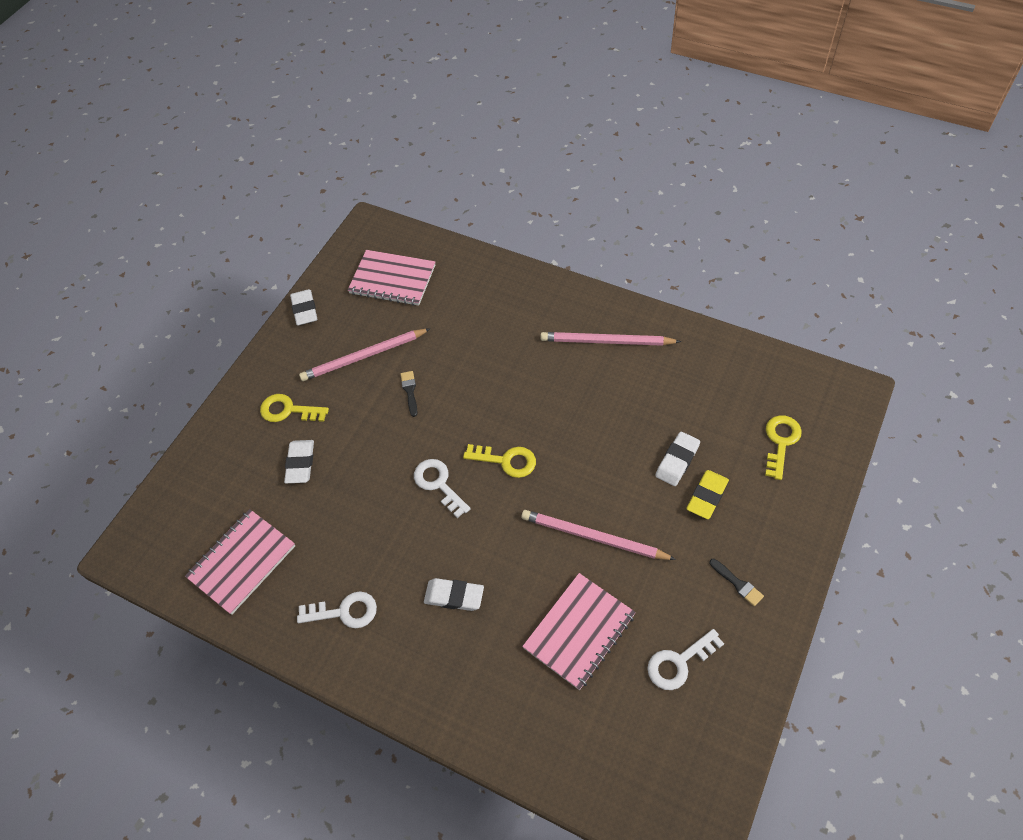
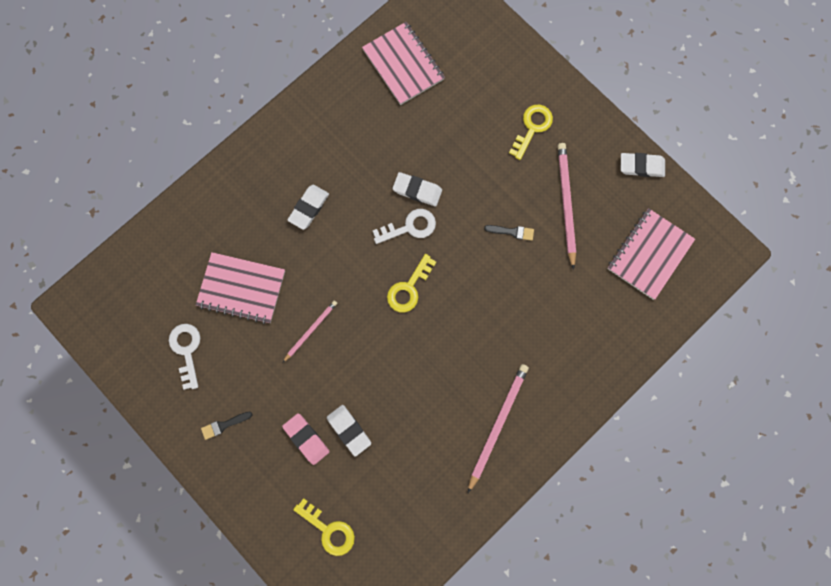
camera: 105 degrees right, 20 degrees up
white eraser [284,440,314,483] -> white eraser moved to [393,172,442,206]
white key [297,592,377,628] -> none
pink pencil [521,510,676,560] -> pink pencil [283,301,337,362], size x0.59
pink notebook [522,573,636,690] -> pink notebook turned 45 degrees counterclockwise [196,252,285,324]
yellow eraser [687,470,729,519] -> pink eraser [282,413,330,465]

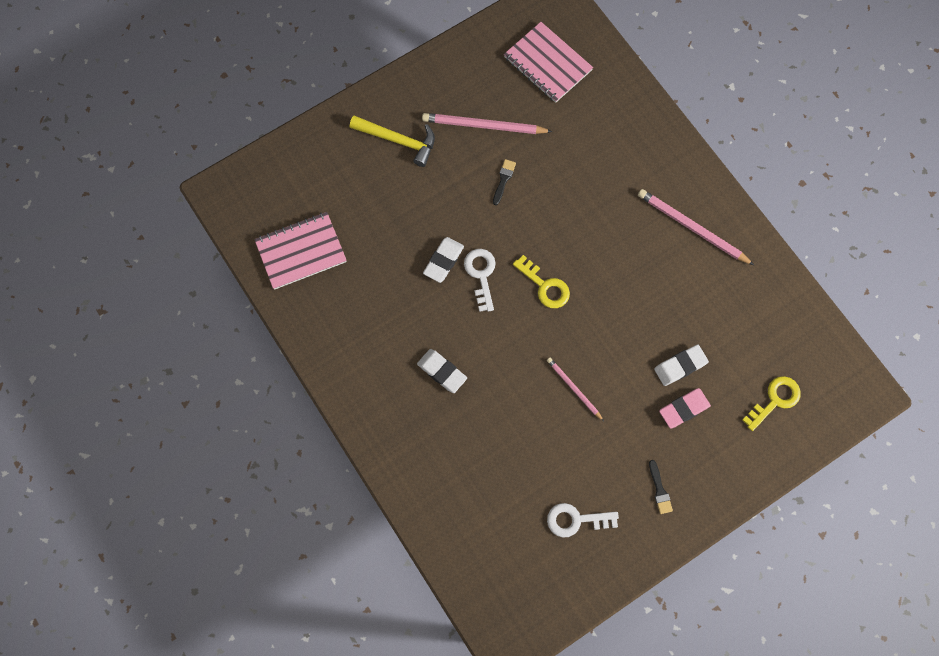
camera: 80 degrees left, 5 degrees down
pink notebook [196,252,285,324] -> none
yellow key [509,105,553,160] -> yellow hammer [350,116,435,167]
white eraser [621,153,665,177] -> none

